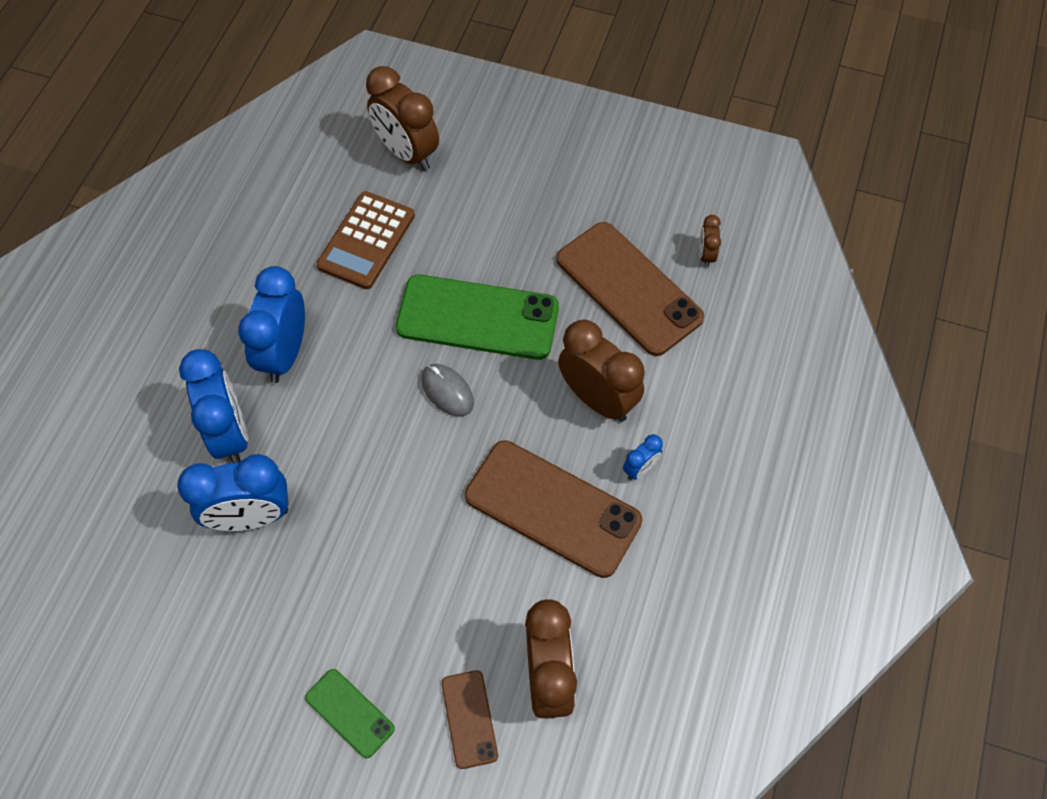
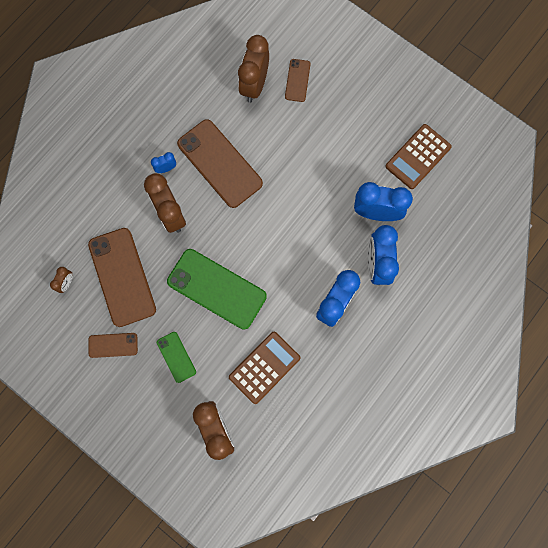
camera: 160 degrees left, 15 degrees up
green phone [305,669,395,758] -> green phone moved to [157,332,196,383]
grey mouse [422,364,474,417] -> none
none -> brown phone [89,333,138,358]
none -> brown calculator [385,124,452,189]

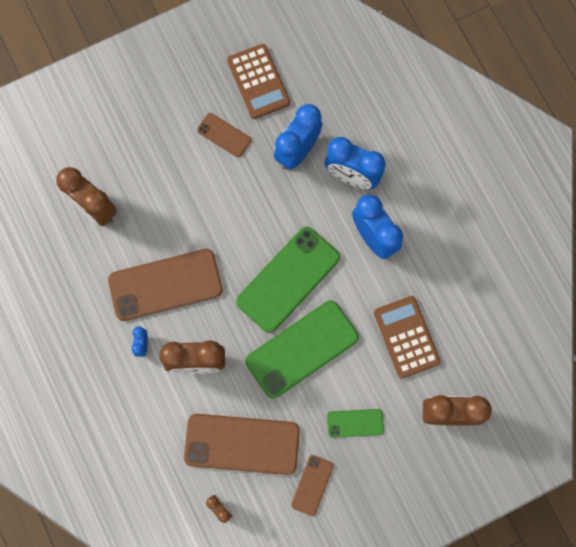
camera: 65 degrees left, 0 degrees up
brown phone [285,59,310,102] -> brown phone moved to [197,113,251,157]
none -> green phone [236,227,340,333]

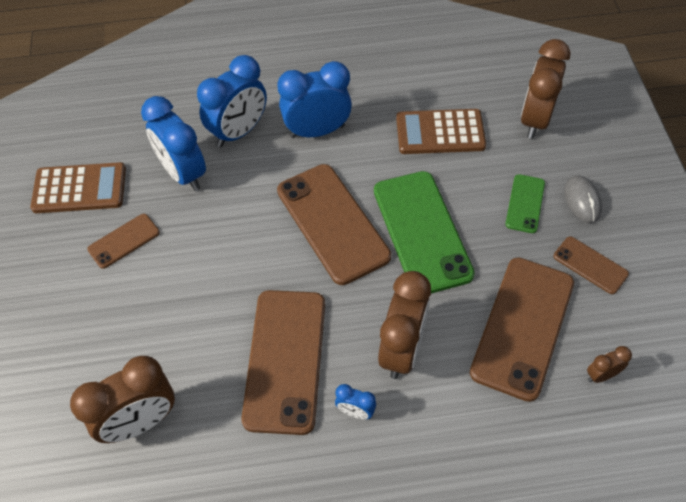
camera: 70 degrees left, 20 degrees down
green phone [236,227,340,333] -> brown phone [277,164,391,285]
none -> grey mouse [564,176,602,223]

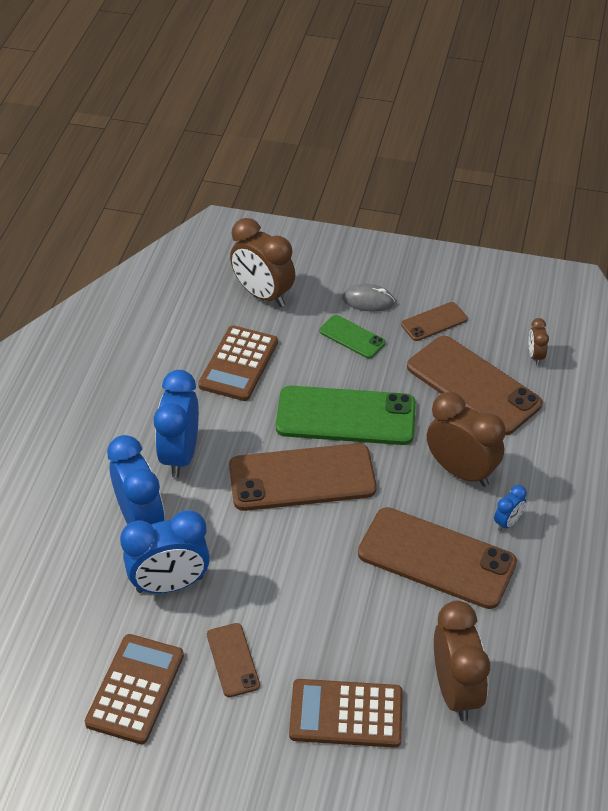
camera: 70 degrees left, 10 degrees down
none -> brown calculator [289,679,403,748]

